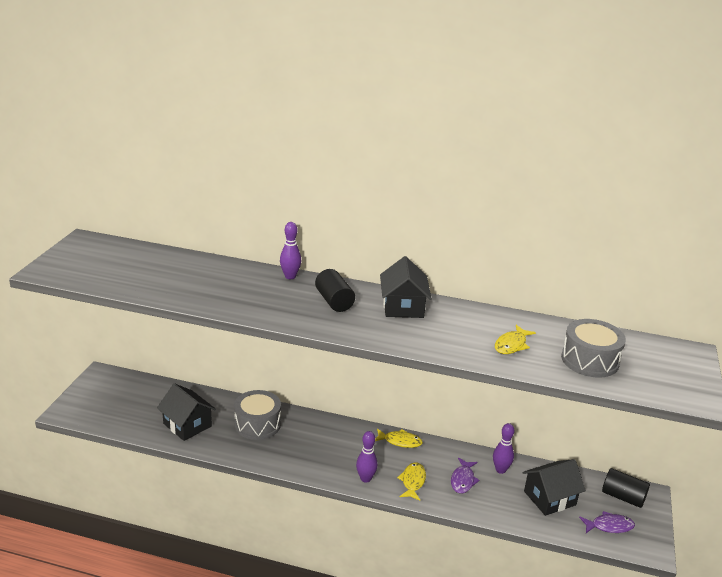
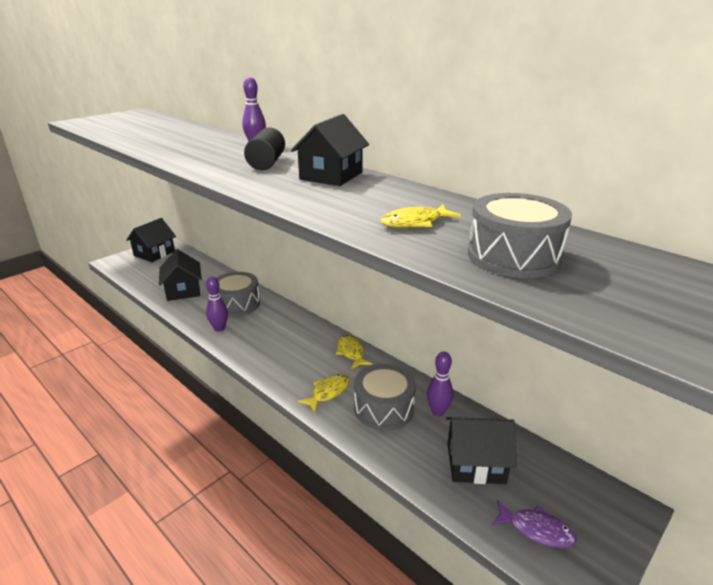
camera: 30 degrees right, 0 degrees up
purple bowling pin [356,431,378,483] -> purple bowling pin moved to [206,277,228,332]
yellow fish [375,429,423,448] -> yellow fish turned 150 degrees counterclockwise [336,335,372,369]
purple fish [451,458,480,494] -> grey drum [354,364,416,431]
black cylinder [602,468,650,508] -> none
none -> black house [126,218,176,262]

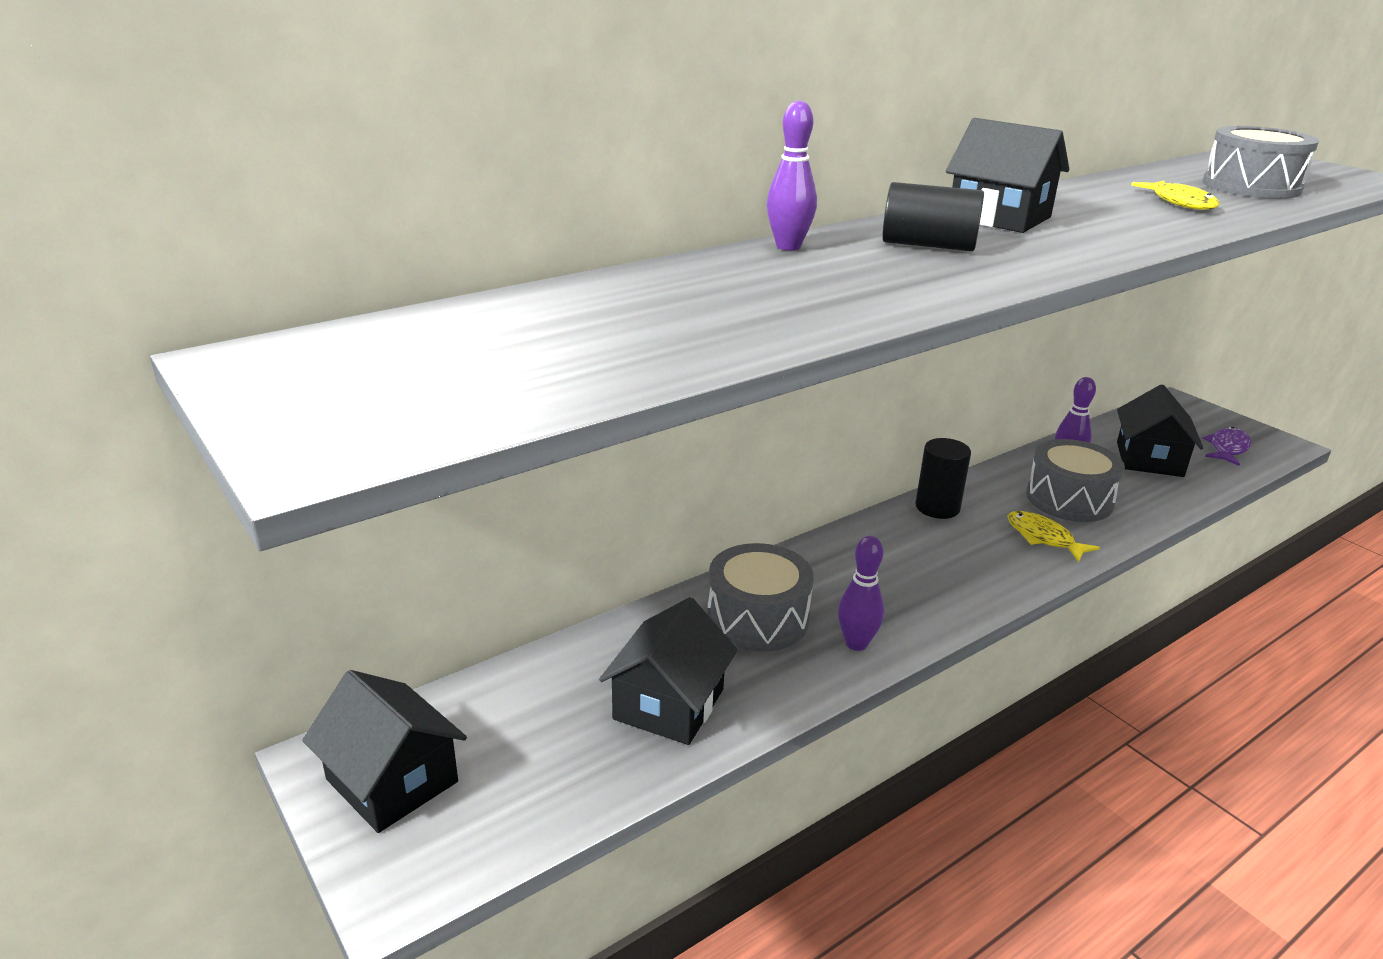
camera: 80 degrees left, 0 degrees up
black house [159,249,202,301] -> black house turned 60 degrees counterclockwise [599,597,738,745]
yellow fish [336,335,372,369] -> black cylinder [916,438,971,519]

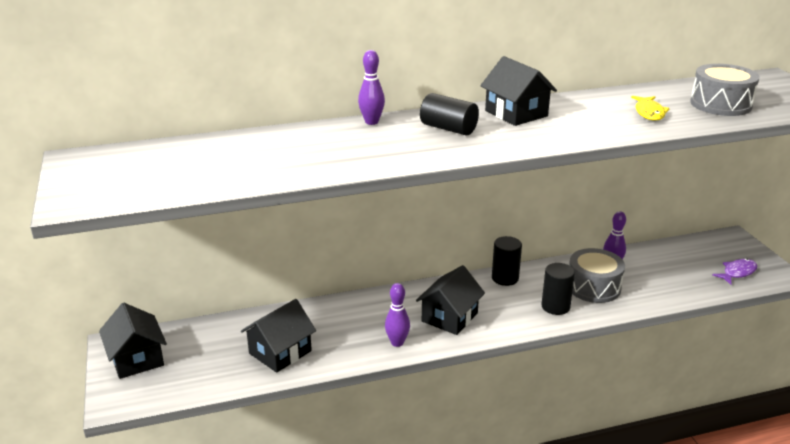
camera: 20 degrees right, 0 degrees up
grey drum [707,543,814,652] -> none
yellow fish [1007,511,1100,562] -> black cylinder [541,263,575,315]
black house [1117,384,1203,477] -> black house moved to [416,265,485,335]

